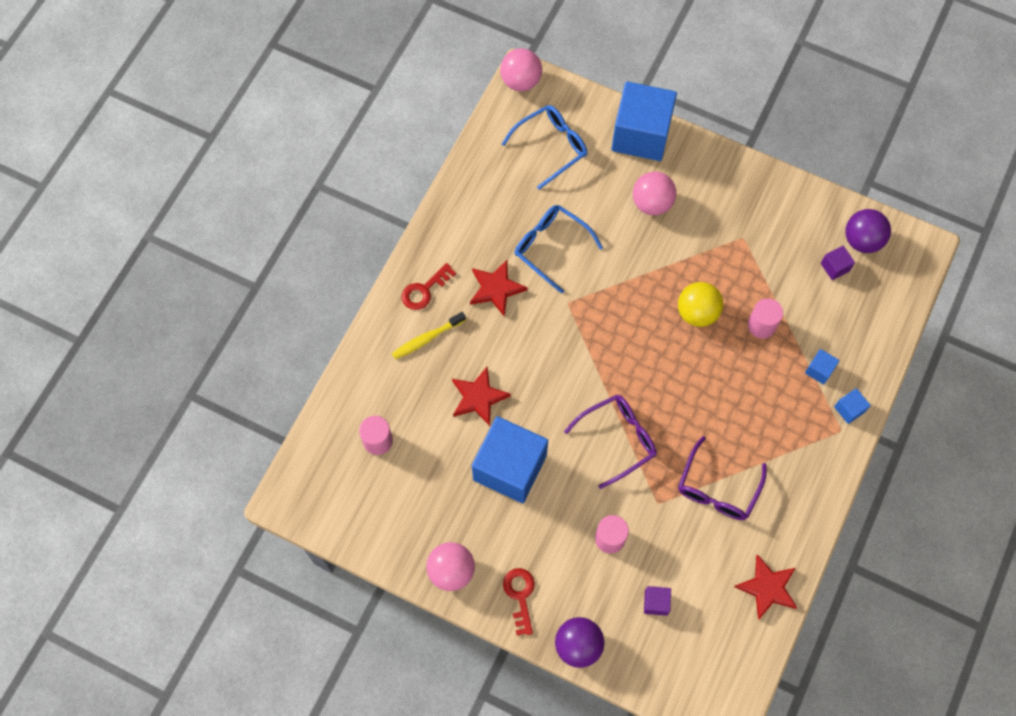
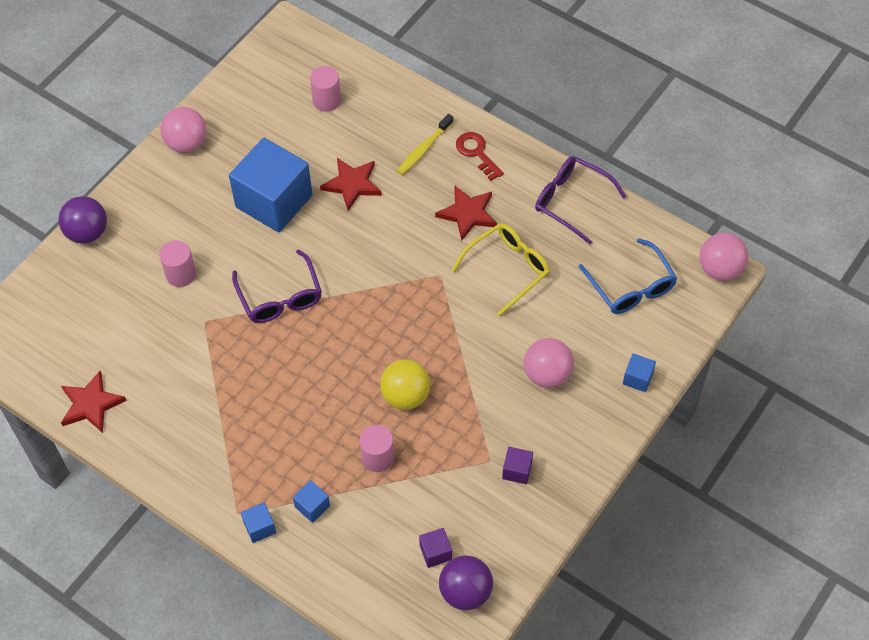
camera: 100 degrees right, 10 degrees down
yellow toothbrush [392,312,466,359] -> yellow toothbrush turned 120 degrees counterclockwise [397,114,454,175]
red key [503,568,535,636] -> none
blue glasses [515,205,603,294] -> yellow glasses [451,223,550,317]
blue cube [611,81,677,161] -> blue cube [623,353,656,392], size x0.41
purple cube [644,586,671,616] -> purple cube moved to [502,447,533,484]
purple glasses [678,436,767,520] -> purple glasses moved to [535,156,627,245]

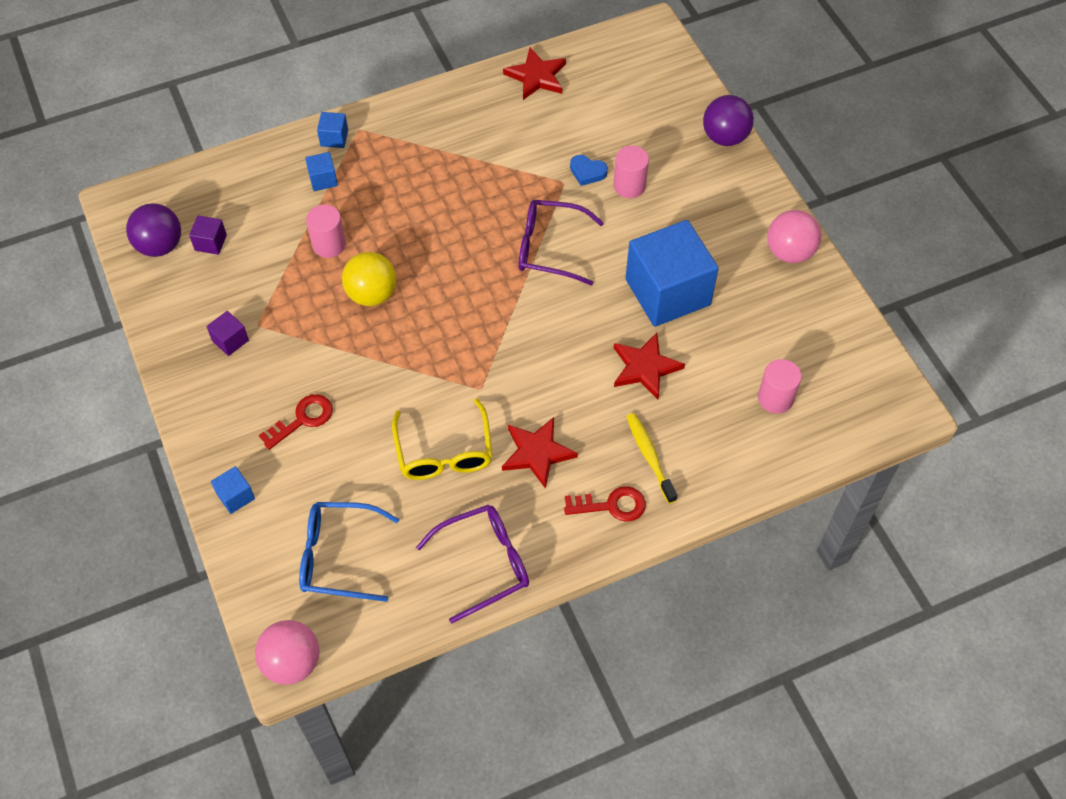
camera: 120 degrees right, 0 degrees up
pink ball [524,338,574,388] -> red key [259,394,333,450]
none -> blue heart [570,155,608,186]

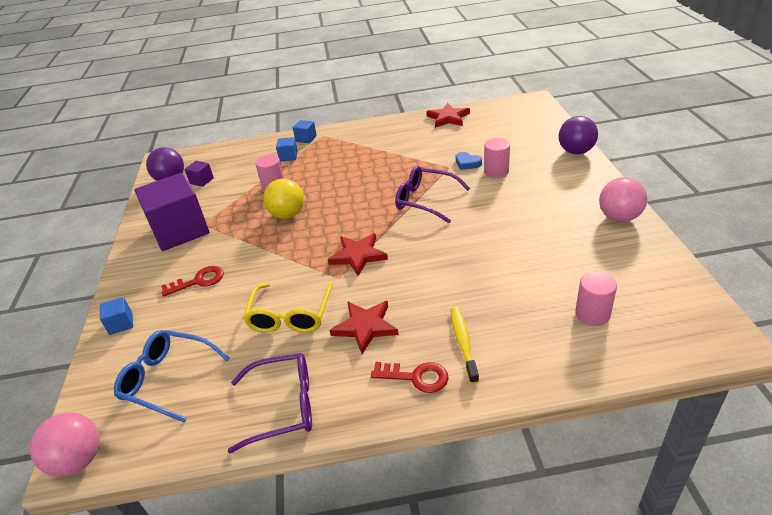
camera: 20 degrees right, 20 degrees down
purple cube [206,311,249,356] -> purple cube [135,173,209,251], size x2.46
red star [614,333,685,400] -> red star moved to [328,233,388,276]
blue cube [625,220,719,327] -> none

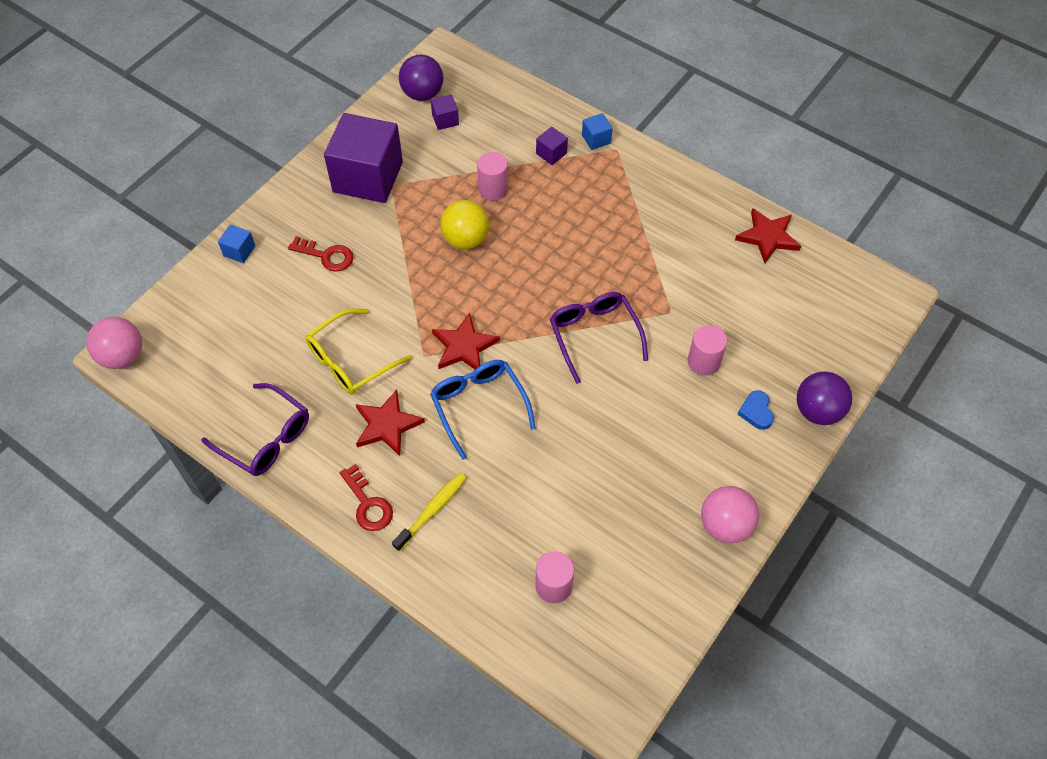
camera: 40 degrees right, 20 degrees up
blue glasses [114,330,229,423] -> blue glasses moved to [430,360,536,460]
blue cube [276,137,298,162] -> purple cube [536,127,568,165]
blue heart [456,152,482,170] -> blue heart moved to [737,390,774,430]

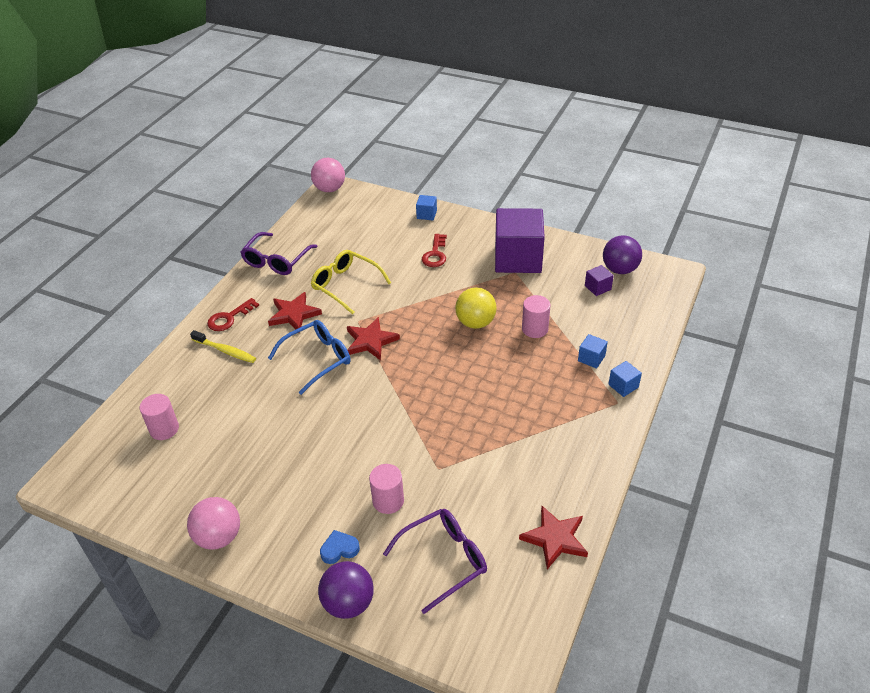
camera: 80 degrees right, 15 degrees down
purple cube [536,127,568,165] -> blue cube [578,334,608,369]
purple glasses [550,292,648,384] -> purple glasses moved to [383,509,487,614]

